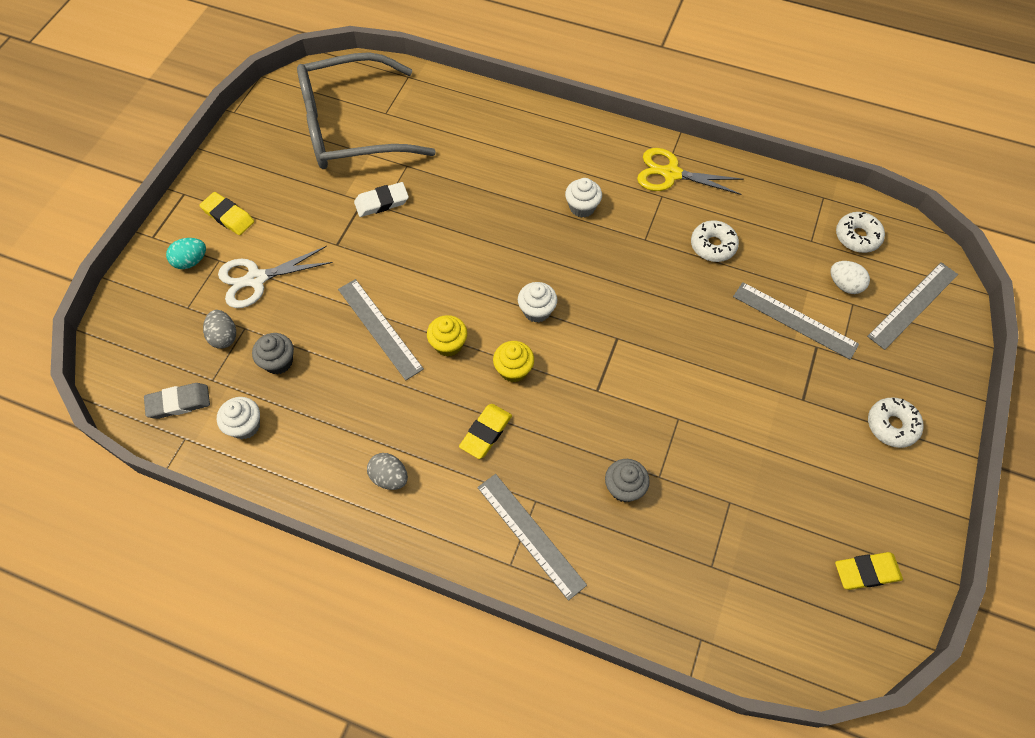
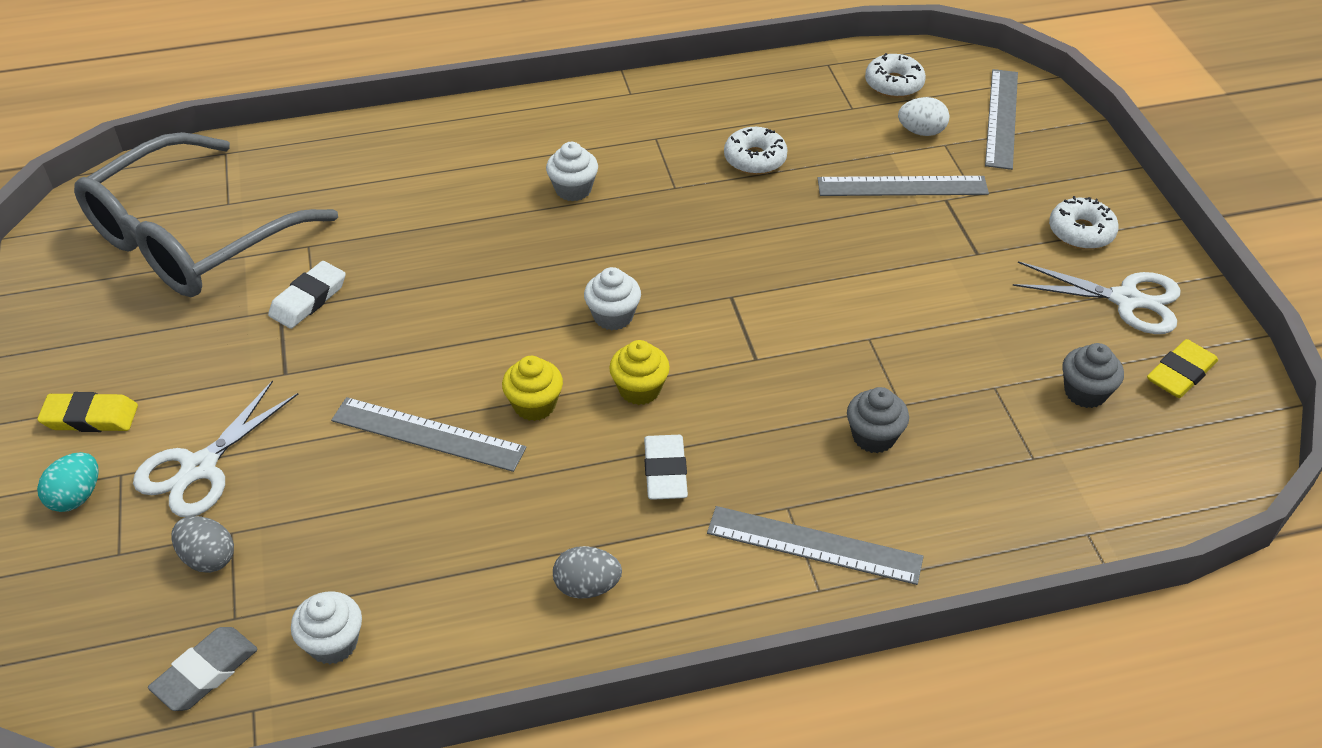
camera: 35 degrees left, 15 degrees down
grey cupcake [252,333,294,374] -> grey cupcake moved to [1062,343,1124,408]
yellow eraser [459,404,512,459] -> white eraser [644,435,688,500]
yellow scissors [637,148,744,195] -> none
none -> white scissors [1012,261,1181,334]

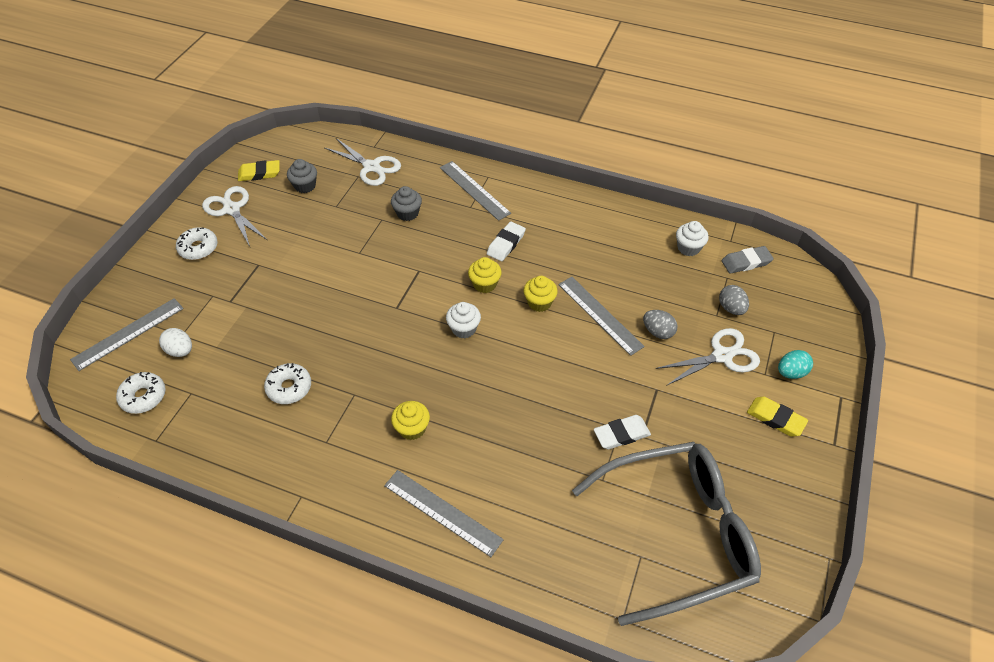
camera: 145 degrees left, 5 degrees up
white cupcake [546,142,598,201] -> yellow cupcake [391,401,430,440]
grey egg [553,546,622,599] -> grey egg moved to [643,310,677,339]
grey ruler [818,176,989,196] -> grey ruler moved to [384,470,504,557]
none -> white scissors [324,138,401,186]

